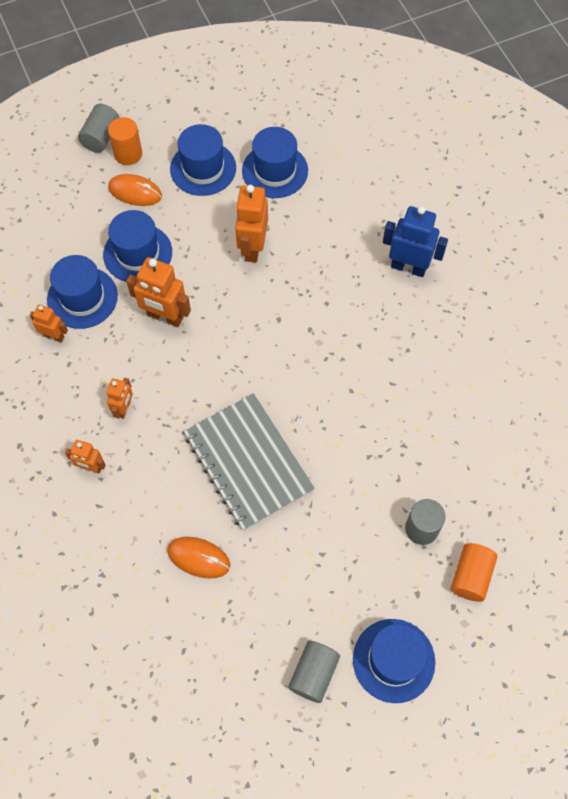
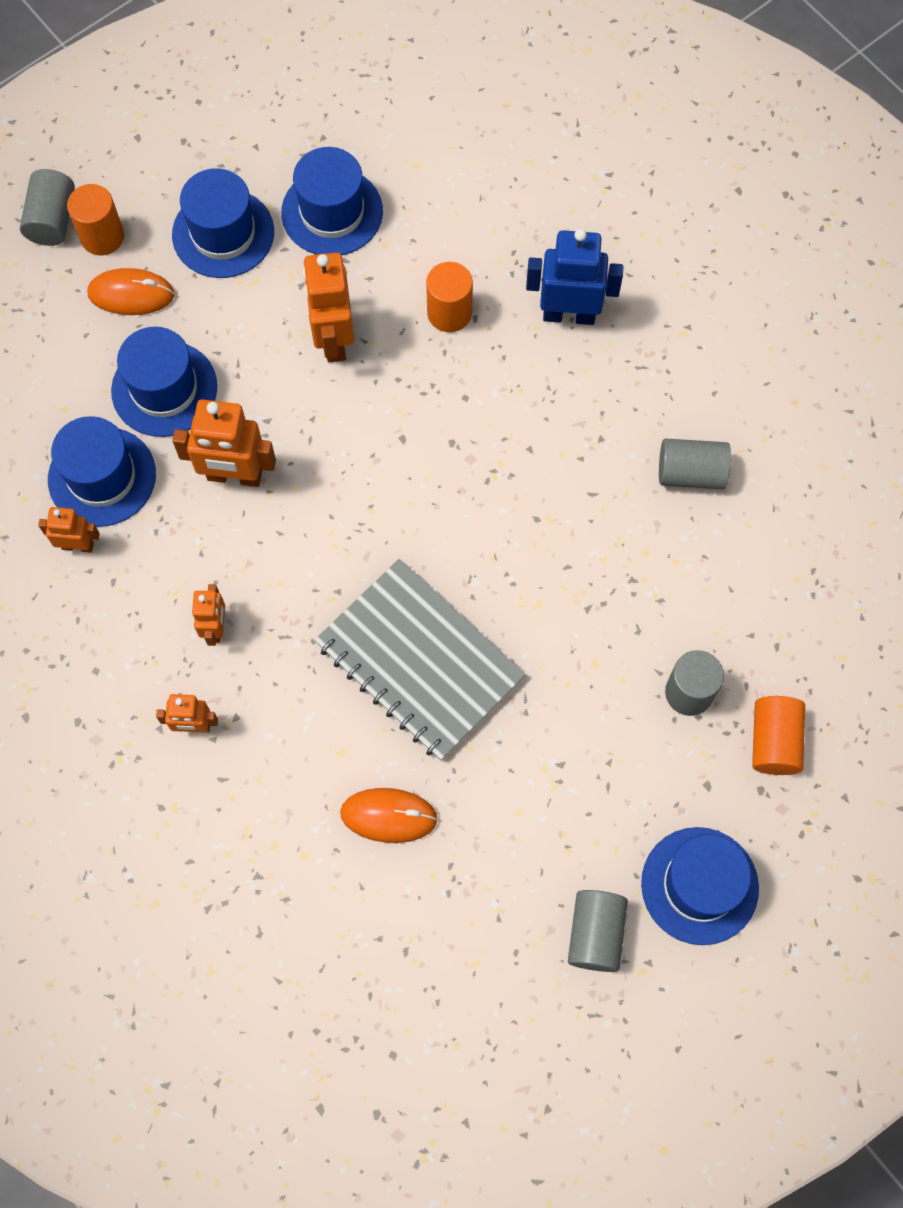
camera: 15 degrees left, 5 degrees up
none -> orange cylinder [426,262,473,332]
none -> grey cylinder [659,438,731,489]

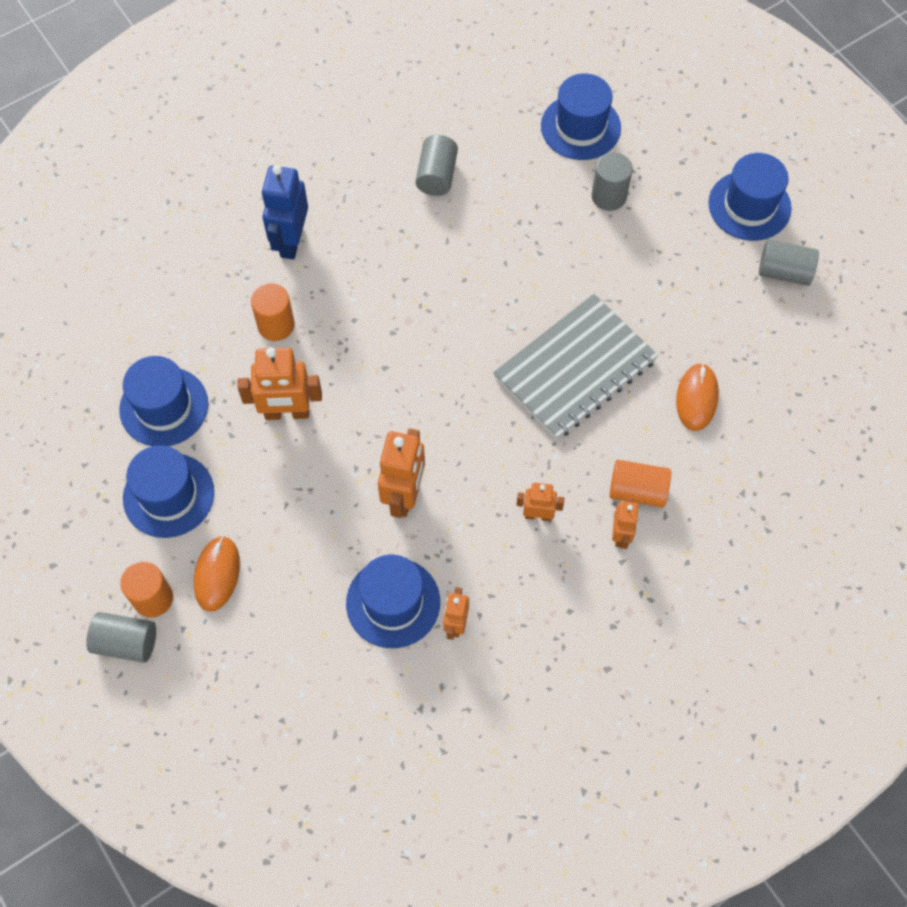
camera: 85 degrees left, 5 degrees down
blue hat [111,327,217,437] -> blue hat moved to [541,73,621,160]
orange cylinder [752,696,805,775] -> orange cylinder moved to [610,460,671,508]

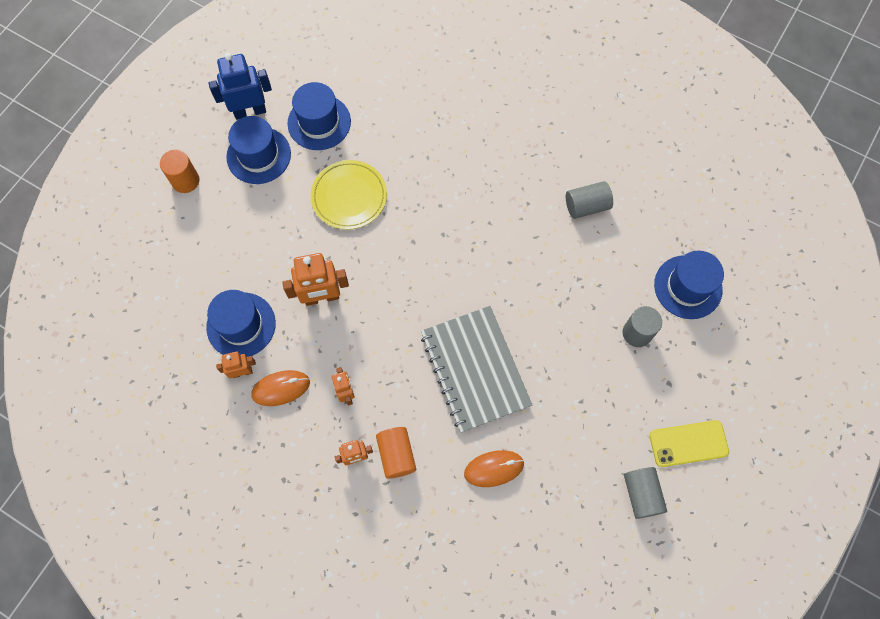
camera: 65 degrees right, 5 degrees up
grey cylinder [86,612,156,663] -> none
orange mouse [194,536,240,612] -> orange mouse moved to [252,370,310,406]
orange robot [237,347,322,420] -> yellow plate [311,160,387,229]
orange cylinder [251,283,295,341] -> none
blue robot [262,165,308,259] -> blue robot moved to [209,53,272,120]
grey notebook [493,294,658,440] -> grey notebook turned 45 degrees clockwise [421,306,532,433]
blue hat [708,153,792,241] -> yellow phone [650,420,729,467]

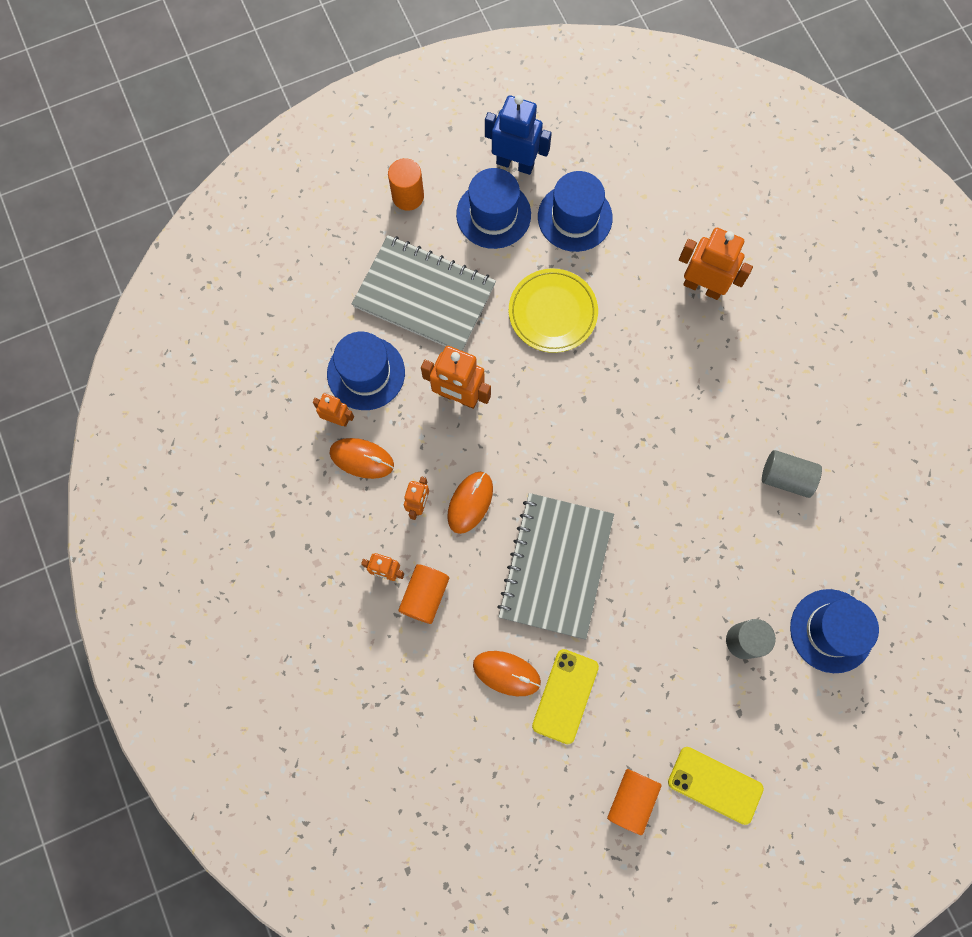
camera: 35 degrees right, 5 degrees up
grey cylinder [624,467,667,519] -> orange cylinder [607,769,662,835]
none -> grey notebook [352,235,496,351]
none -> orange mouse [447,472,493,534]
none -> yellow phone [532,649,599,744]
none -> orange robot [679,228,753,300]

